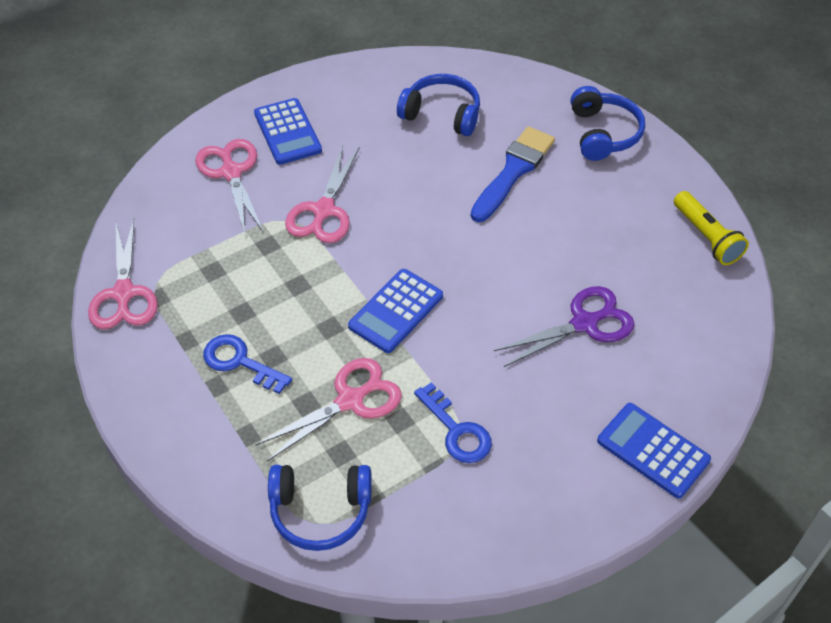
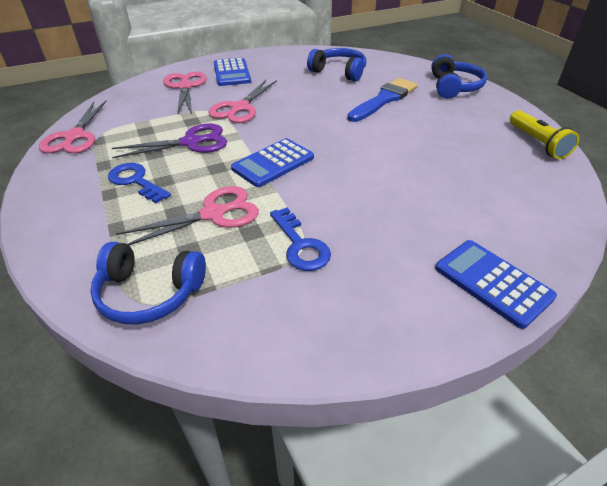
camera: 10 degrees right, 10 degrees down
purple scissors [494,286,635,367] -> purple scissors moved to [112,123,227,158]

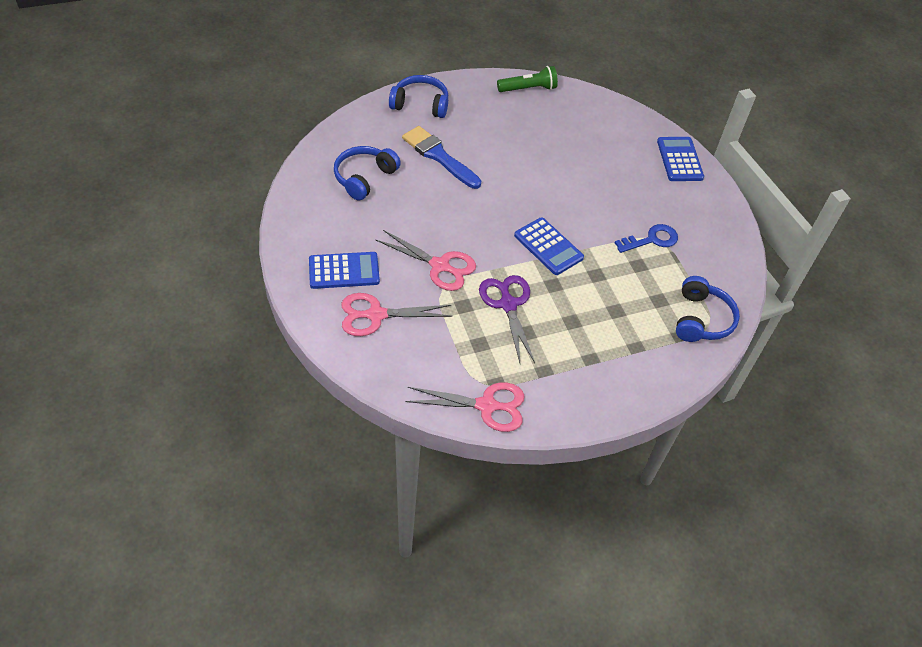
camera: 90 degrees left, 10 degrees up
blue key [108,163,171,203] -> none
pink scissors [116,186,259,245] -> none
blue calculator [435,240,557,329] -> blue calculator turned 120 degrees clockwise [657,137,704,181]
yellow flashlight [510,110,579,159] -> green flashlight [497,66,558,92]

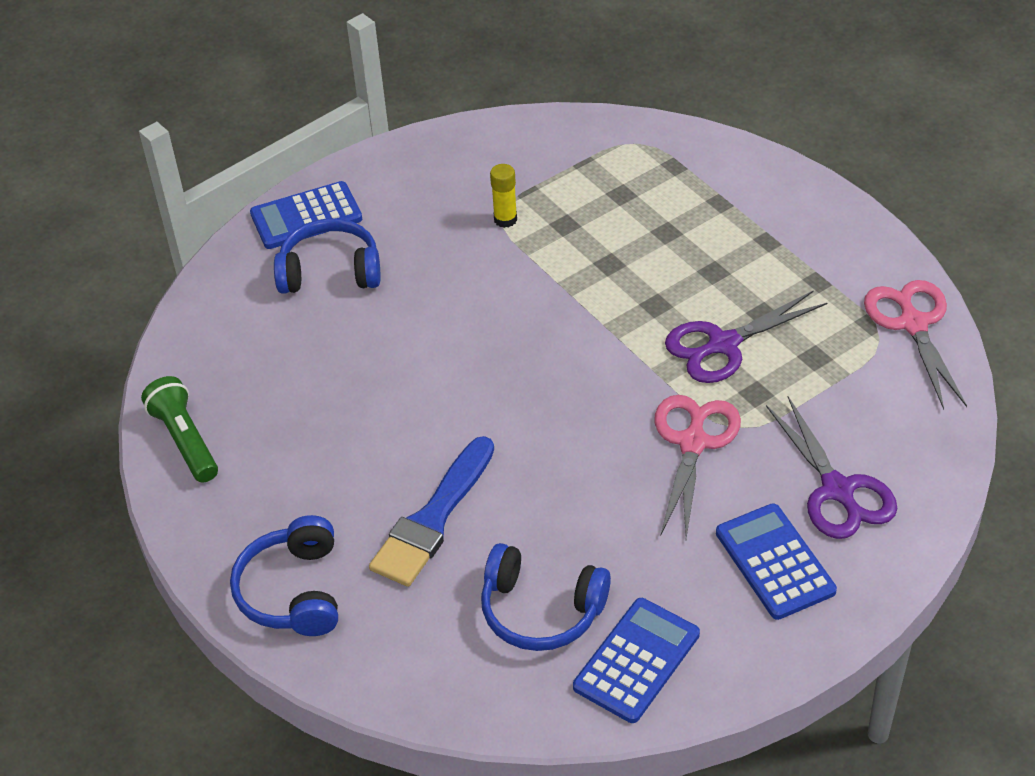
camera: 100 degrees left, 5 degrees down
pink scissors [341,293,453,336] -> purple scissors [766,397,898,539]
blue calculator [514,218,584,275] -> blue calculator moved to [573,598,700,723]
blue key [615,224,678,253] -> yellow glue stick [490,164,517,228]
blue headphones [676,276,740,342] -> blue headphones moved to [274,218,380,294]

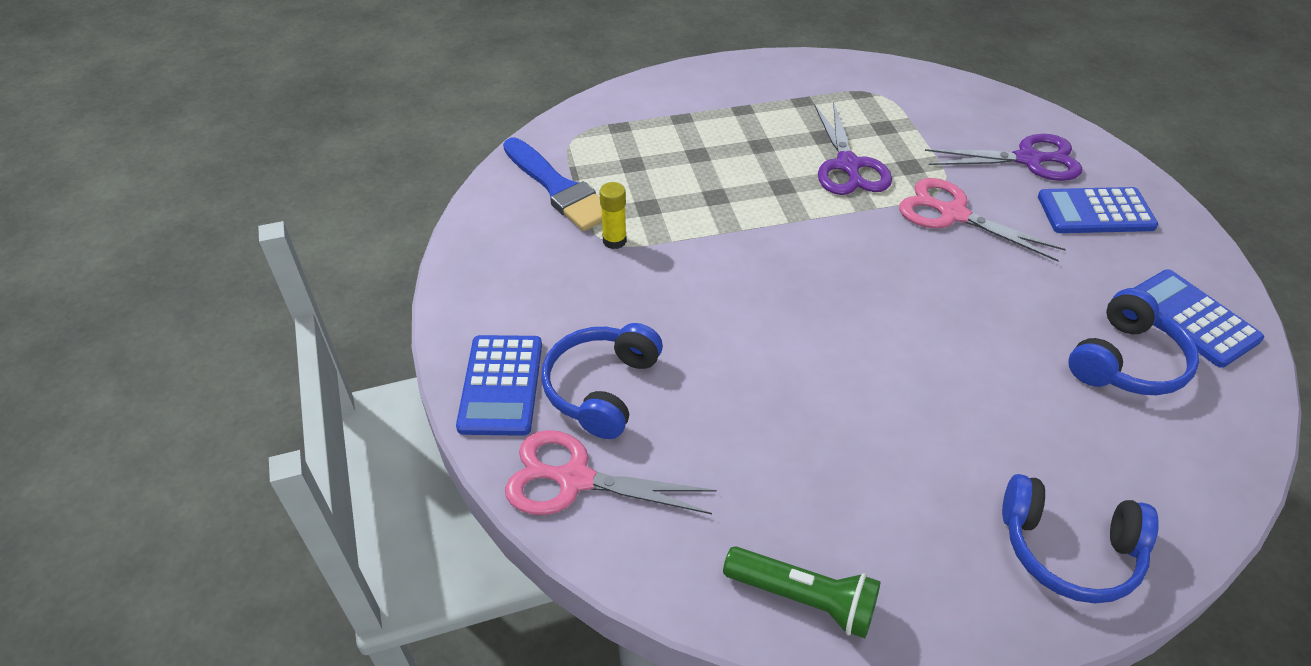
camera: 70 degrees left, 0 degrees up
green flashlight [141,376,218,483] -> green flashlight turned 150 degrees counterclockwise [723,546,881,638]
blue brush [369,436,494,587] -> blue brush moved to [503,138,602,231]
pink scissors [864,280,967,409] -> pink scissors moved to [505,430,717,515]

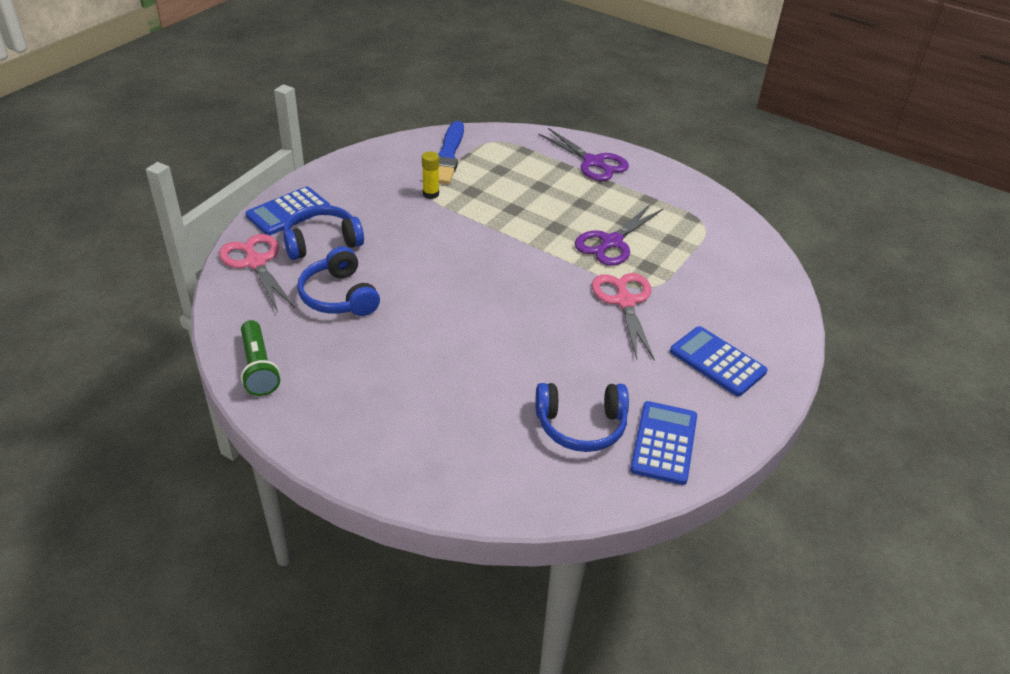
camera: 45 degrees right, 5 degrees down
purple scissors [925,134,1082,181] -> purple scissors moved to [538,128,629,181]
blue headphones [1002,474,1159,603] -> blue headphones moved to [297,246,380,316]

